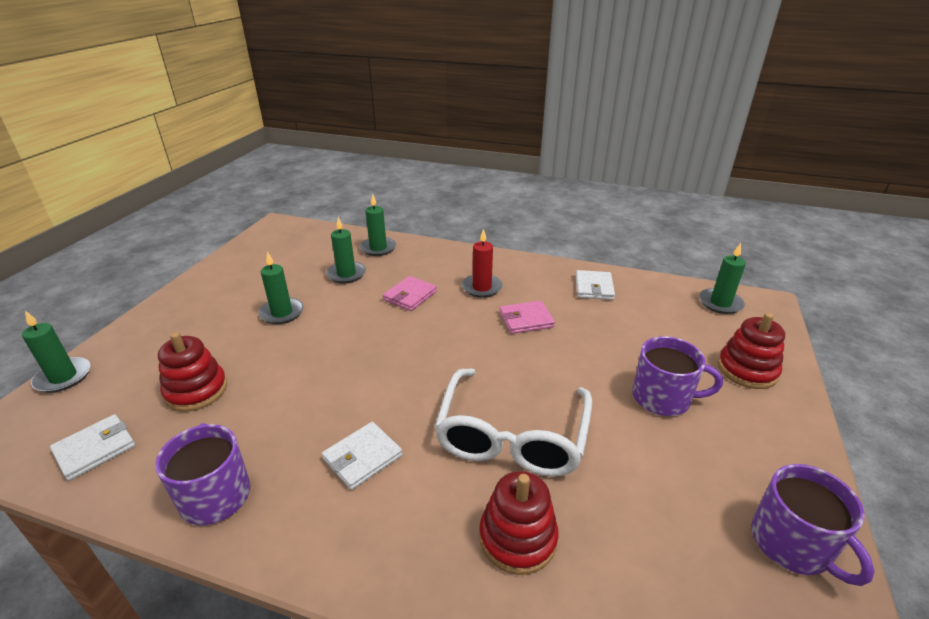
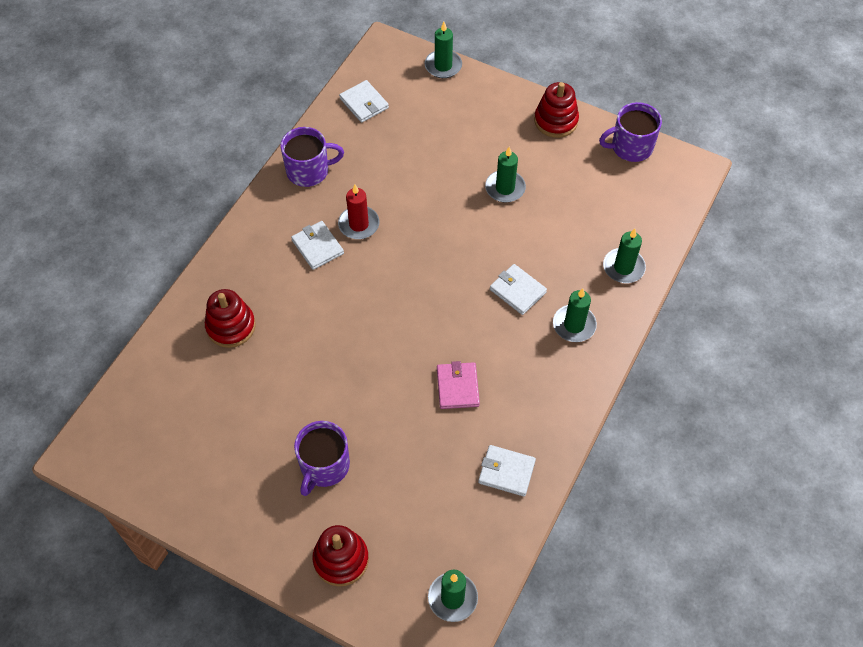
camera: 100 degrees right, 25 degrees up
red stacking toy [158,332,227,412] -> red stacking toy moved to [534,82,579,138]
green candle [326,217,366,283] -> green candle moved to [553,288,597,342]
pink wallet [383,276,437,311] -> white wallet [490,264,547,315]
white glasses [434,368,593,477] -> none
red candle [462,229,503,298] -> red candle moved to [338,185,380,239]
purple mug [751,464,875,586] -> purple mug moved to [599,102,662,162]

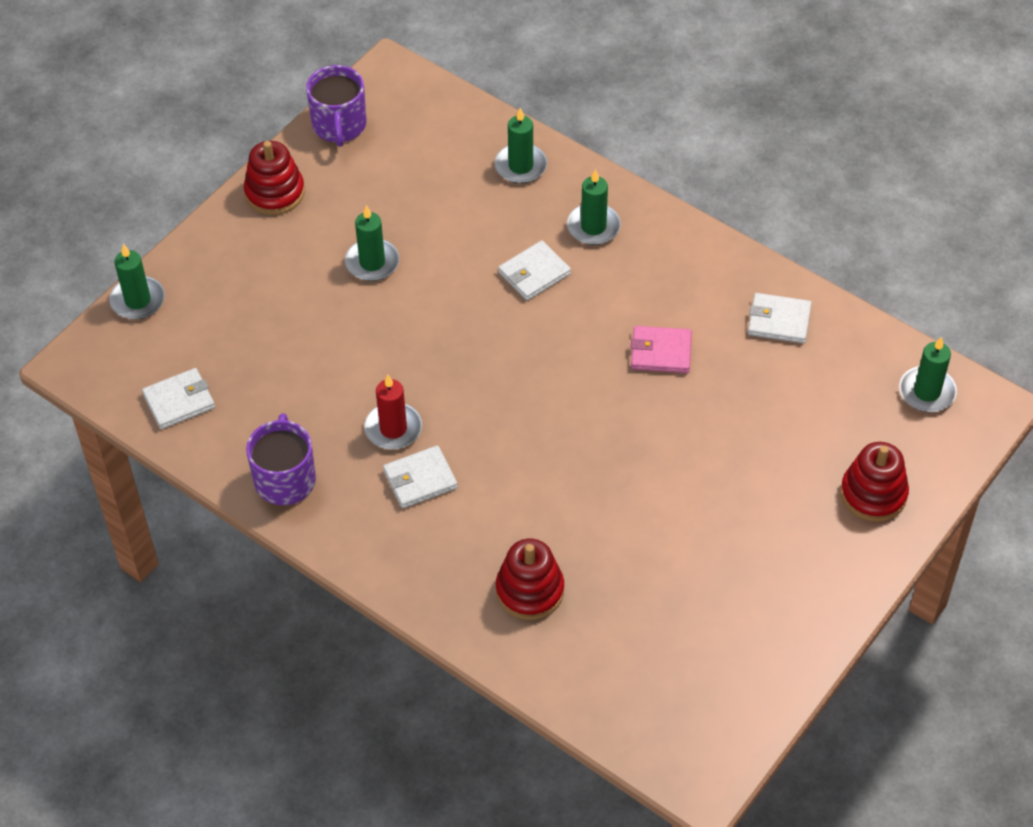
camera: 80 degrees left, 5 degrees down
purple mug [294,421,350,496] -> none
white wallet [478,445,536,497] -> white wallet turned 75 degrees clockwise [748,293,812,343]

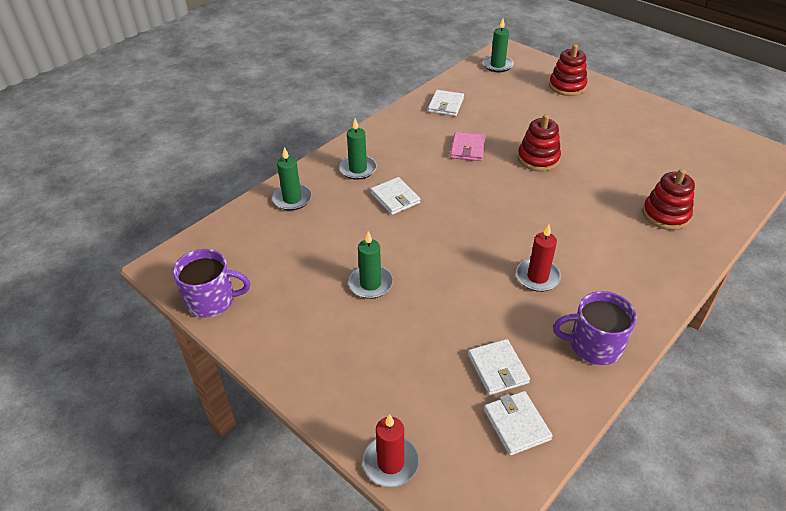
camera: 85 degrees left, 10 degrees down
green candle [109,244,165,319] -> red candle [362,414,419,487]
red stacking toy [244,141,305,215] -> red stacking toy moved to [517,114,561,171]
white wallet [383,445,458,508] -> white wallet moved to [468,339,530,395]

